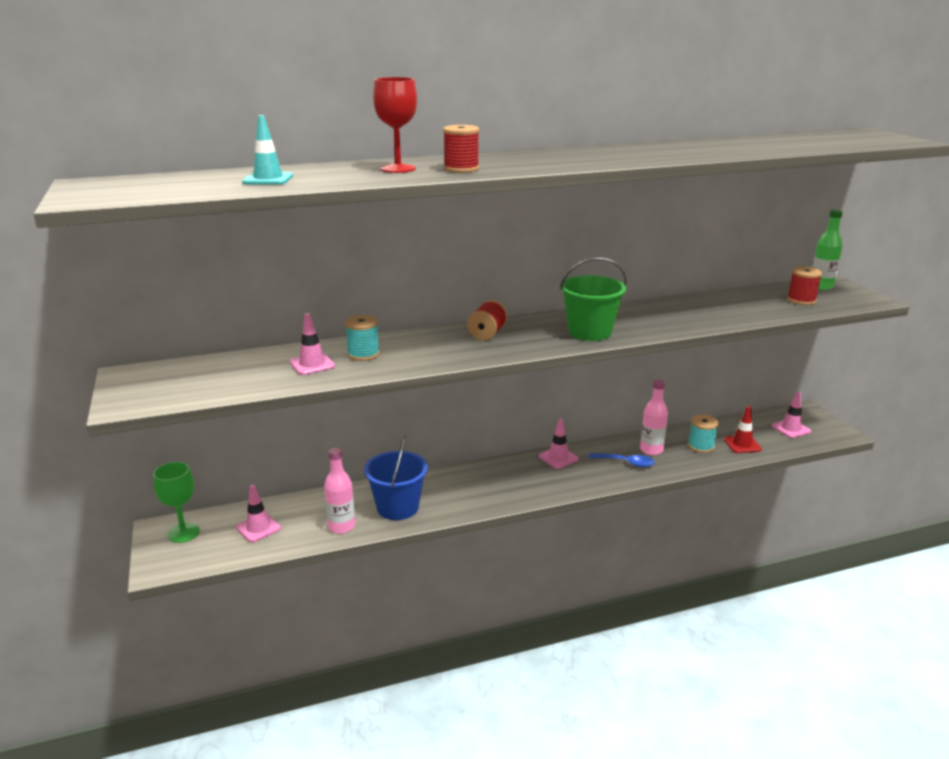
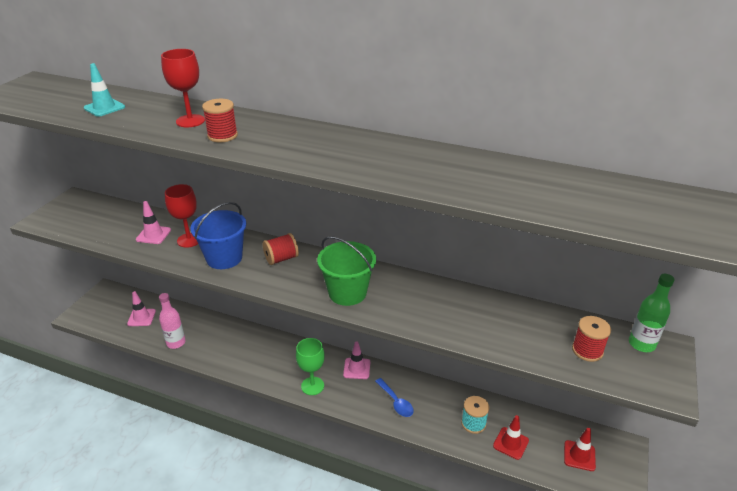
camera: 40 degrees right, 10 degrees up
green goblet [153,462,200,543] -> green goblet moved to [296,338,325,395]
turquoise spool [345,315,380,361] -> red goblet [165,184,198,248]
blue bucket [364,436,428,520] -> blue bucket moved to [190,202,246,269]
pink bottle [640,380,668,455] -> none
pink traffic cone [772,392,811,438] -> red traffic cone [564,428,596,471]

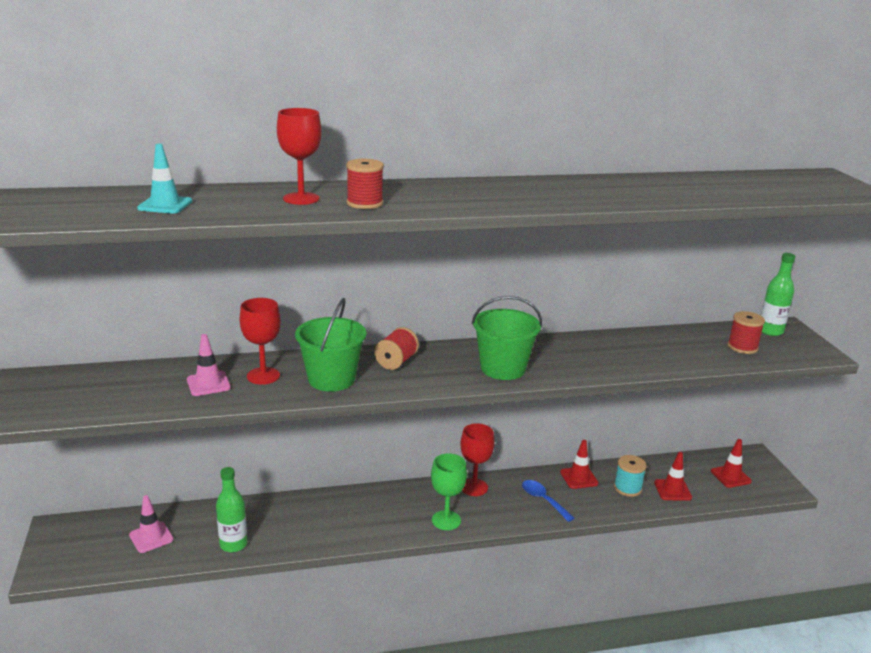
camera: 35 degrees left, 10 degrees down
pink bottle [159,293,186,349] -> green bottle [216,467,247,552]
blue bucket [190,202,246,269] -> green bucket [295,298,366,392]
pink traffic cone [343,341,370,379] -> red goblet [460,423,495,496]
blue spoon [375,378,414,417] -> blue spoon turned 150 degrees counterclockwise [522,480,574,522]
none -> red traffic cone [560,440,599,489]

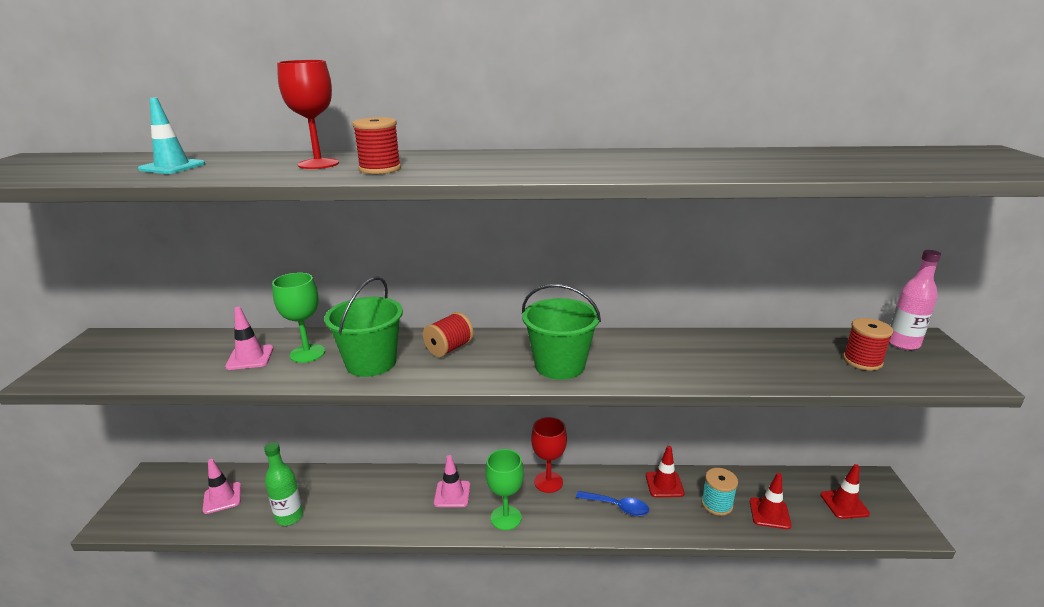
camera: 15 degrees right, 0 degrees up
red goblet [240,298,281,385] -> green goblet [272,272,325,363]
blue spoon [522,480,574,522] -> blue spoon turned 135 degrees clockwise [576,491,649,516]
green bottle [761,253,796,336] -> pink bottle [889,250,941,350]
none -> pink traffic cone [434,455,470,507]

